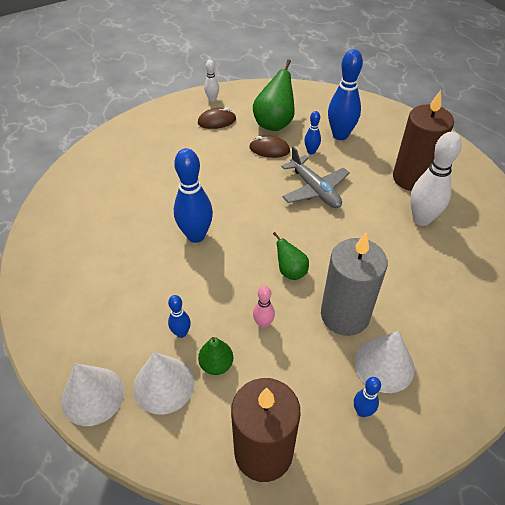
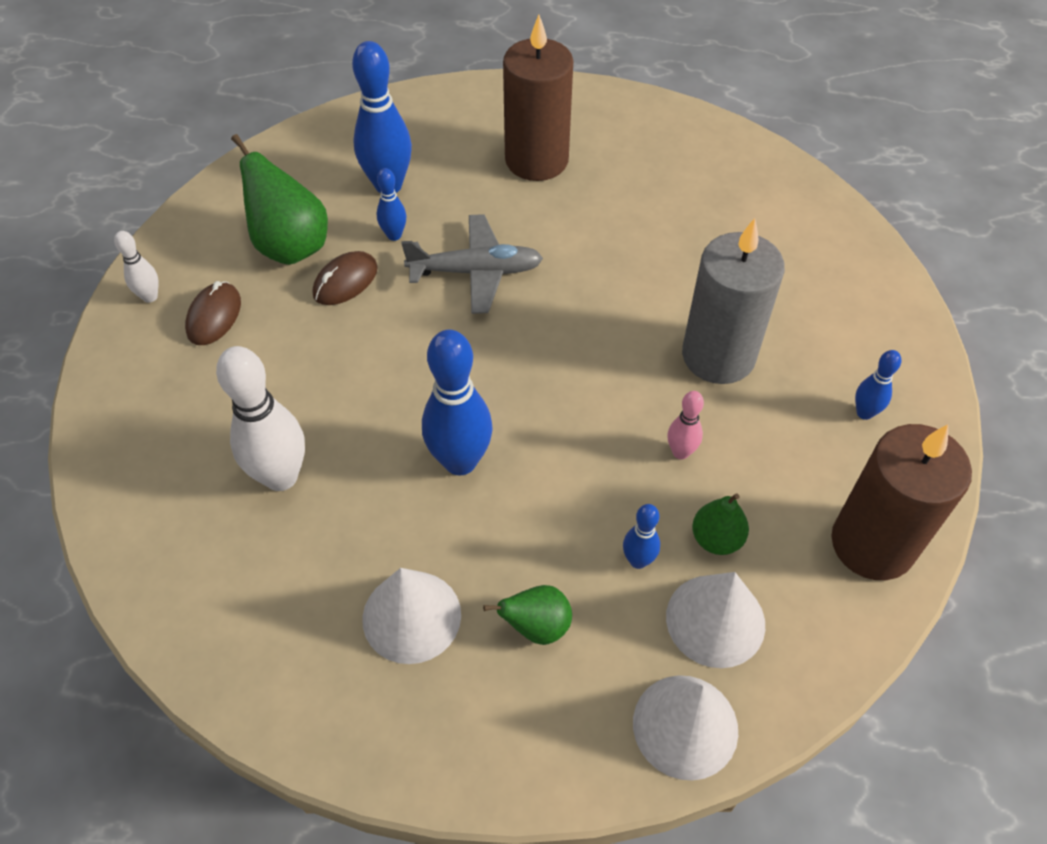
camera: 60 degrees left, 5 degrees up
green pear [273,232,309,280] -> green pear moved to [483,585,572,645]
white cone [354,331,415,393] -> white cone moved to [362,568,461,664]
white bowling pin [410,132,462,226] -> white bowling pin moved to [216,346,305,491]

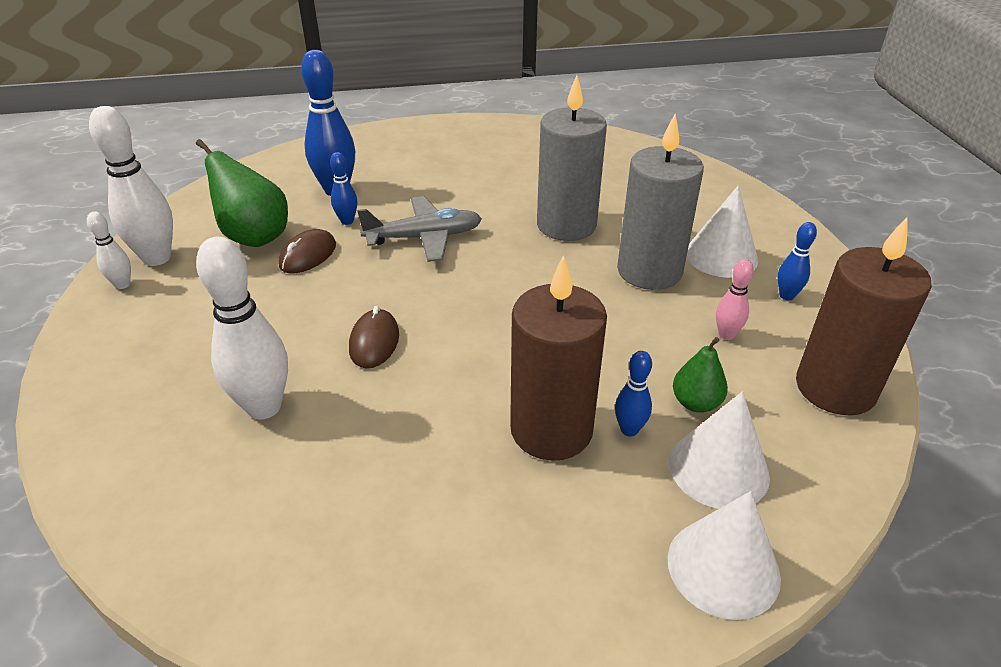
camera: 10 degrees left, 15 degrees down
brown mouse [185,281,241,345] -> brown mouse moved to [349,306,399,368]
white cone [362,568,461,664] -> white cone moved to [686,186,758,278]
blue bowling pin [422,329,493,476] -> none
green pear [483,585,572,645] -> none
brown candle [503,15,573,181] -> brown candle moved to [510,255,607,461]
pink bowling pin [668,391,704,459] -> pink bowling pin moved to [716,259,754,340]
none -> white bowling pin [89,106,173,266]
none -> grey candle [537,75,607,241]

